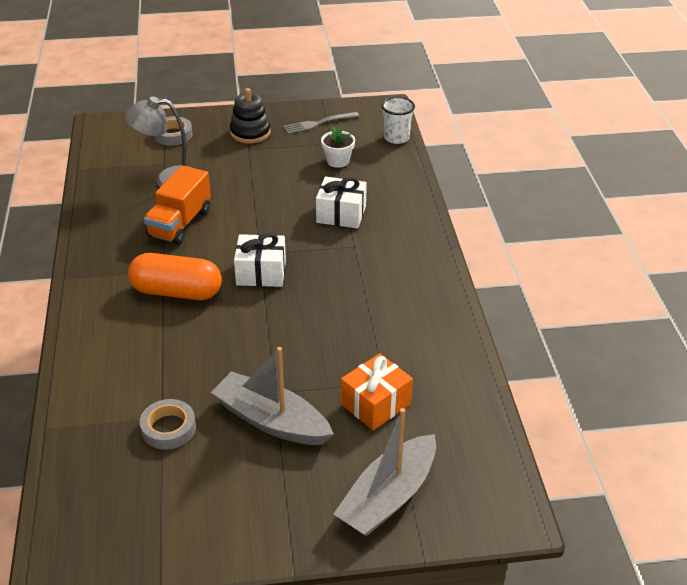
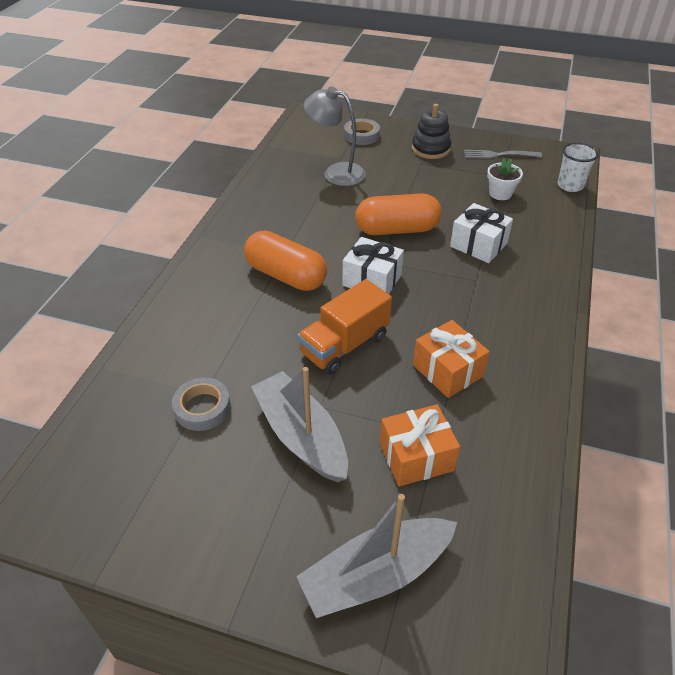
camera: 25 degrees right, 5 degrees up
orange truck [144,165,211,245] -> orange truck moved to [297,279,392,375]
none -> orange capsule [355,193,442,235]
none -> orange gift [413,320,490,398]

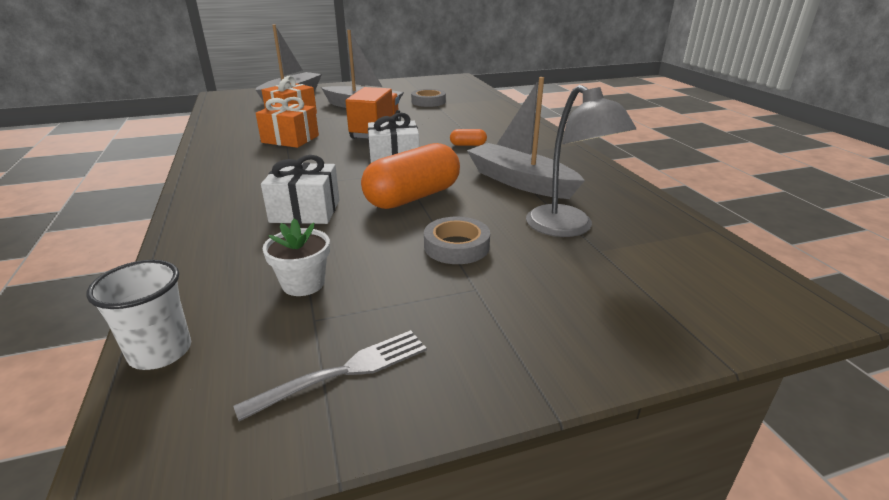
camera: 145 degrees right, 15 degrees down
orange capsule [244,230,327,291] -> orange capsule [450,129,487,146], size x0.42
grey lamp [304,86,366,186] -> grey lamp turned 75 degrees clockwise [526,85,636,237]
grey tape [344,119,380,145] -> grey tape moved to [424,217,490,264]
black stacking toy [412,104,451,159] -> none
none -> grey boat [467,77,585,199]

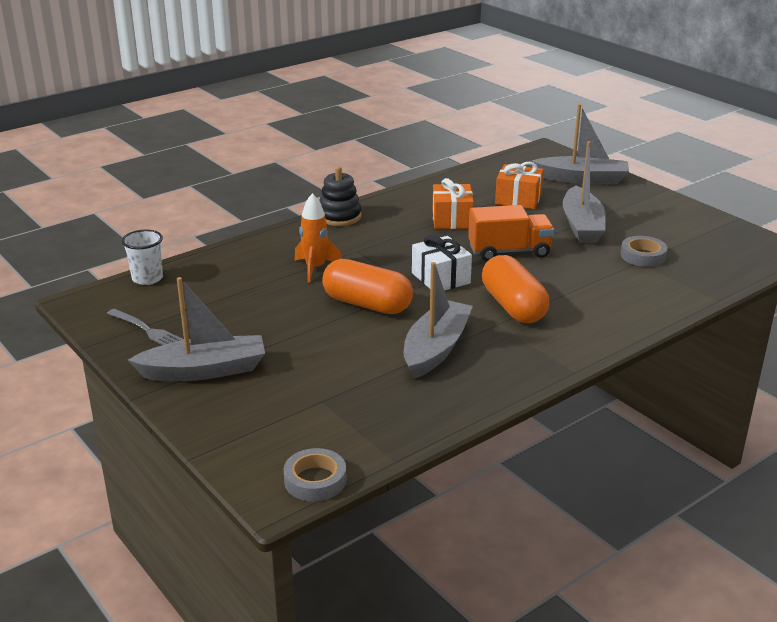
camera: 70 degrees right, 0 degrees up
white gift [261,155,340,224] -> orange rocket [294,193,342,283]
white flower pot [263,218,330,296] -> none
grey tape [424,217,490,264] -> grey tape moved to [283,448,347,501]
orange capsule [450,129,487,146] -> orange capsule [482,255,549,323], size x2.36
grey lamp [526,85,636,237] -> none
none -> grey boat [128,277,265,381]
none -> black stacking toy [320,166,362,226]

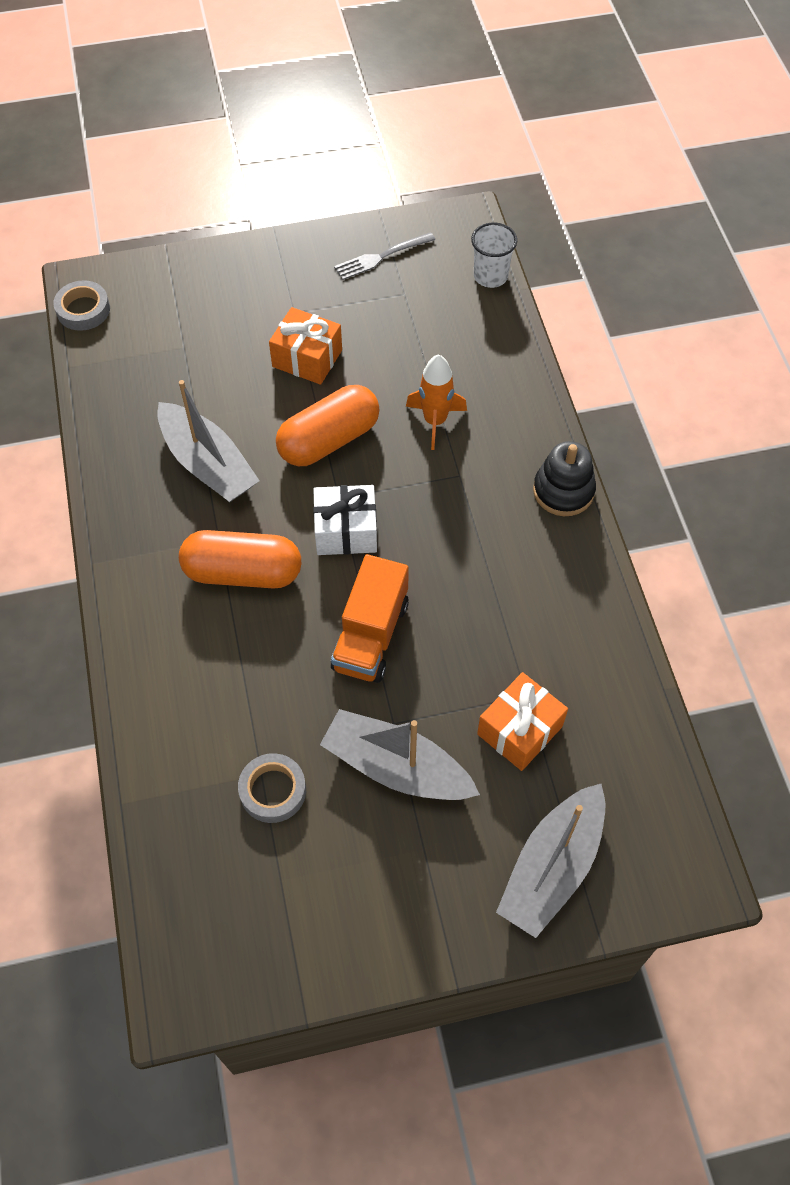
camera: 115 degrees right, 30 degrees up
grey boat [128,277,265,381] -> none
orange gift [433,178,474,229] -> orange gift moved to [269,307,342,385]

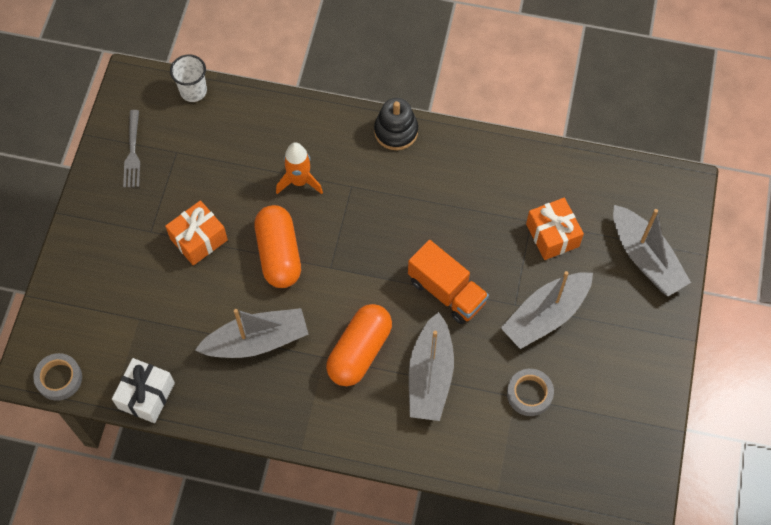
camera: 65 degrees left, 5 degrees up
white gift [313,485,377,555] -> white gift moved to [112,358,175,423]
none -> grey boat [409,312,454,421]

